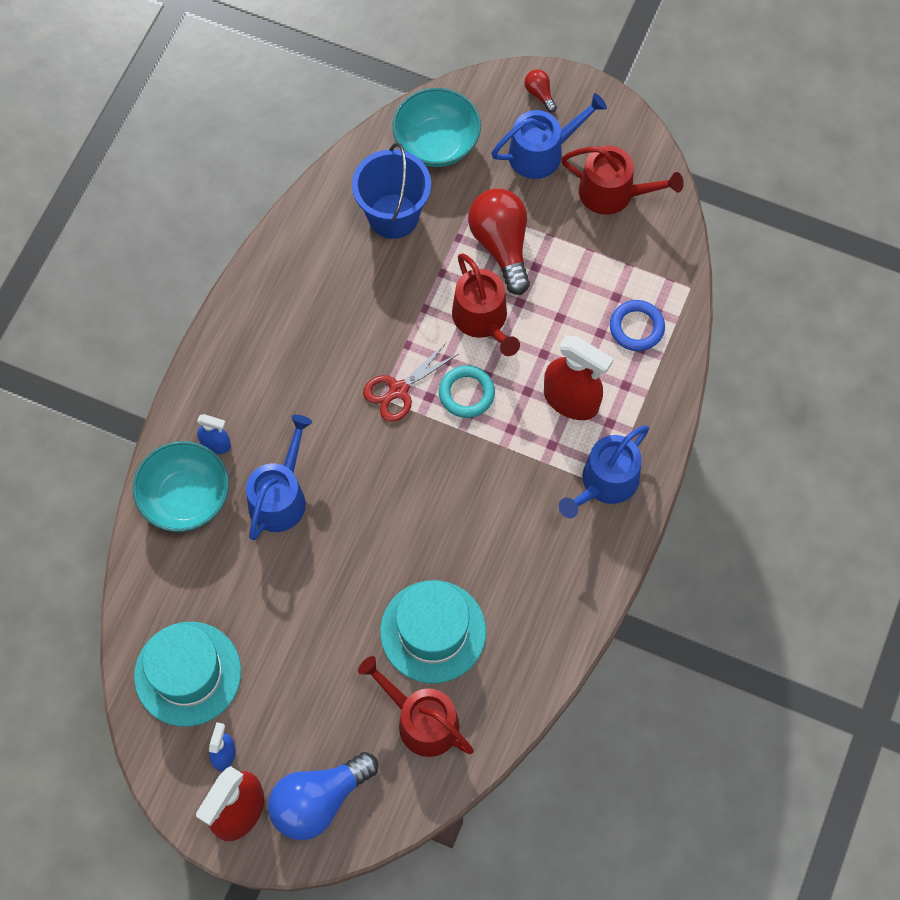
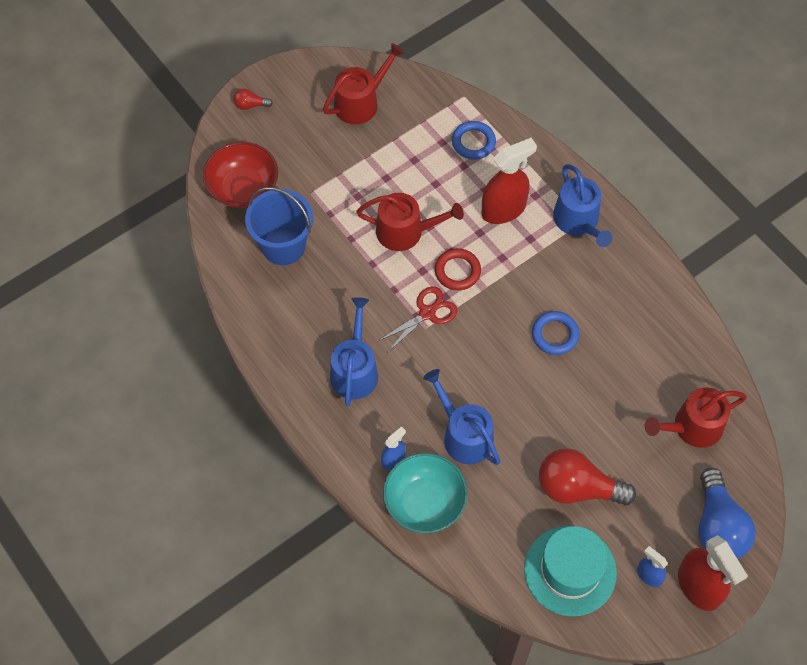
camera: 60 degrees left, 5 degrees down
red scissors [363,342,458,422] -> red scissors turned 120 degrees counterclockwise [377,287,458,353]
turquoise hat [380,580,486,683] -> none
turquoise bowl [393,88,481,167] -> red bowl [203,142,278,208]
turquoise ring [439,365,495,418] -> red ring [435,248,481,290]
red light bulb [468,189,530,295] -> red light bulb moved to [539,448,636,505]
blue watering can [491,93,607,179] -> blue watering can moved to [330,297,378,406]
none -> blue ring [532,311,580,355]

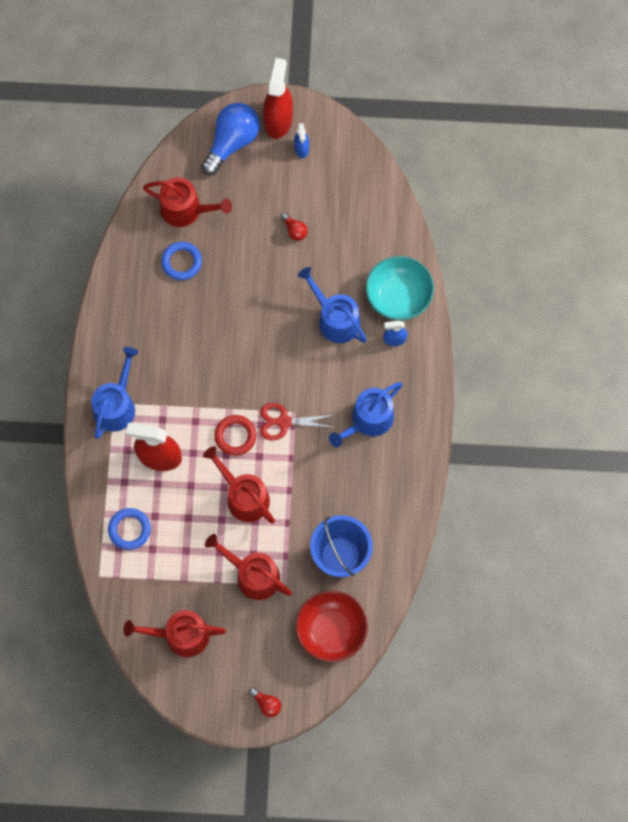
camera: 140 degrees left, 10 degrees up
blue watering can [423,369,501,465] -> blue watering can turned 135 degrees clockwise [298,267,367,343]
turquoise hat [524,526,617,617] -> none
blue ring [532,311,580,355] -> blue ring moved to [161,242,202,280]
red light bulb [539,448,636,505] -> red light bulb [281,213,308,241], size x0.45
none -> red watering can [205,534,292,600]

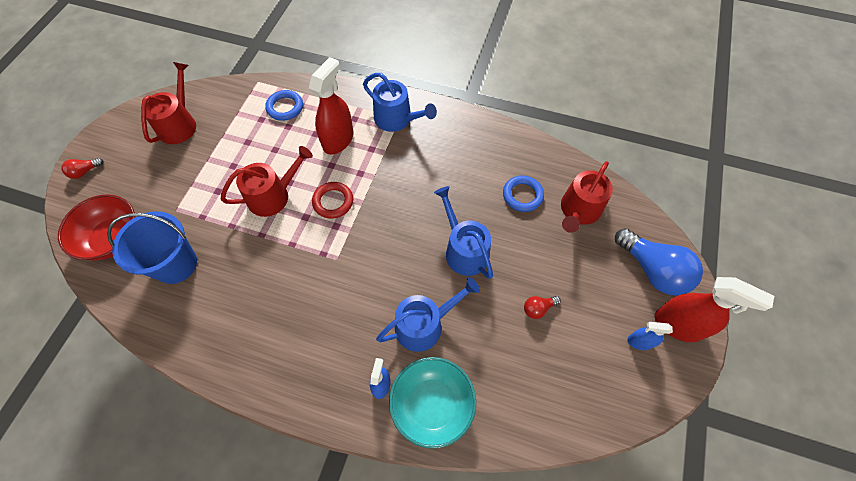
camera: 105 degrees right, 10 degrees down
red watering can [205,534,292,600] -> none
red scissors [260,403,336,441] -> none
blue watering can [329,382,402,447] -> blue watering can moved to [434,186,493,279]

